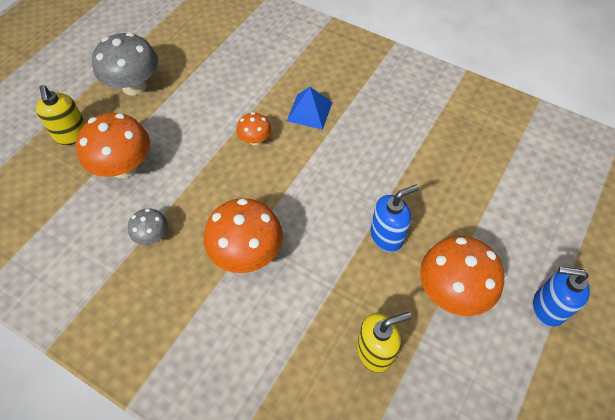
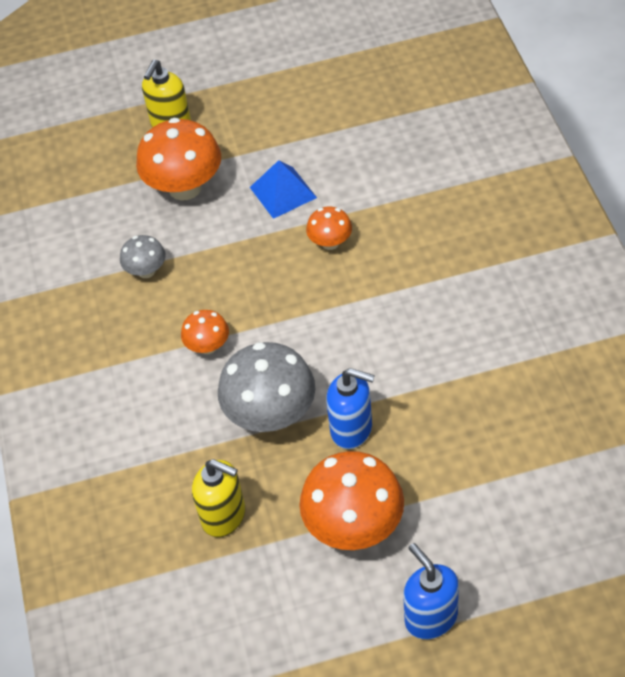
camera: 50 degrees right, 5 degrees down
grey mushroom [92,32,158,96] -> grey mushroom moved to [218,342,315,432]
orange mushroom [204,198,283,273] -> orange mushroom [181,310,229,354], size x0.52
blue pyramid [287,87,332,130] -> blue pyramid moved to [250,160,317,219]

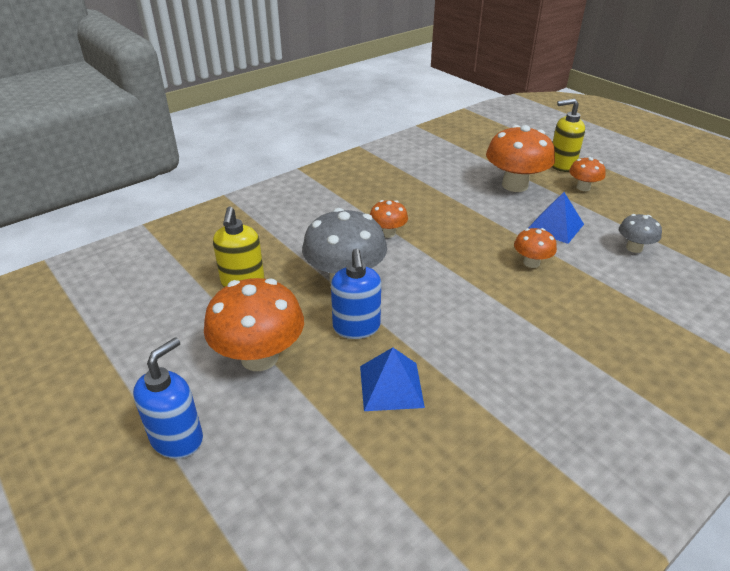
camera: 60 degrees right, 15 degrees down
grey mushroom [120,235,166,278] -> grey mushroom moved to [619,214,662,253]
none -> blue pyramid [360,347,425,411]
none -> orange mushroom [569,157,606,191]

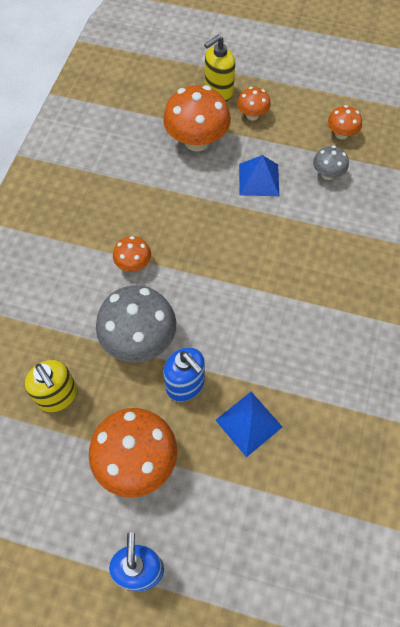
camera: 35 degrees left, 25 degrees up
orange mushroom [514,228,557,268] -> orange mushroom moved to [328,105,362,140]

